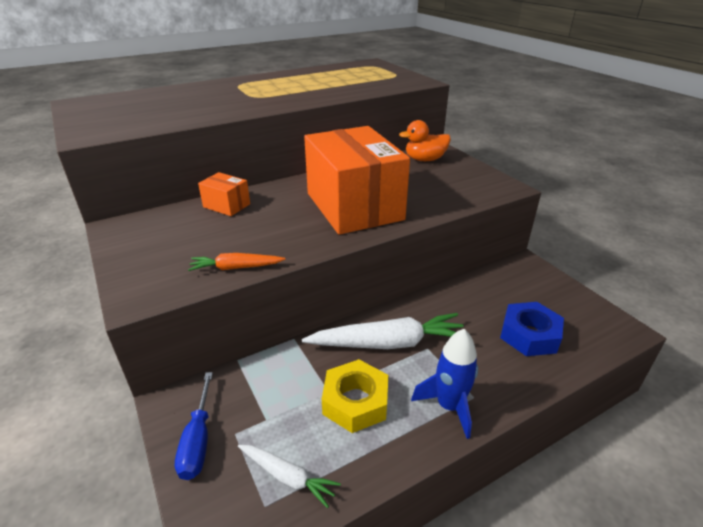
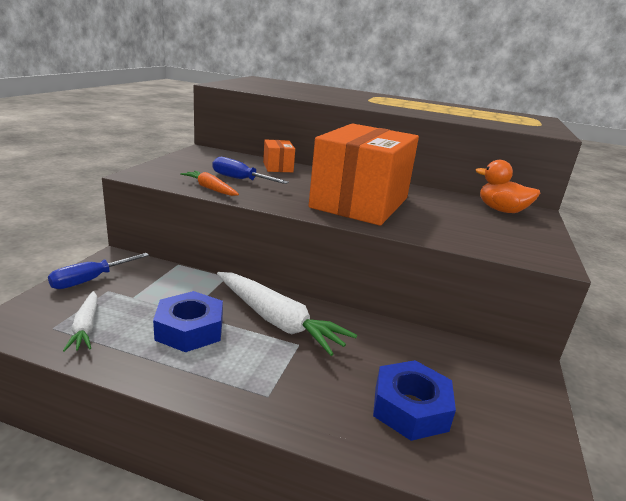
camera: 45 degrees right, 10 degrees down
yellow nut [322,359,388,433] -> blue nut [153,291,223,352]
blue rocket [411,329,478,439] -> none
none -> blue screwdriver [213,157,289,184]

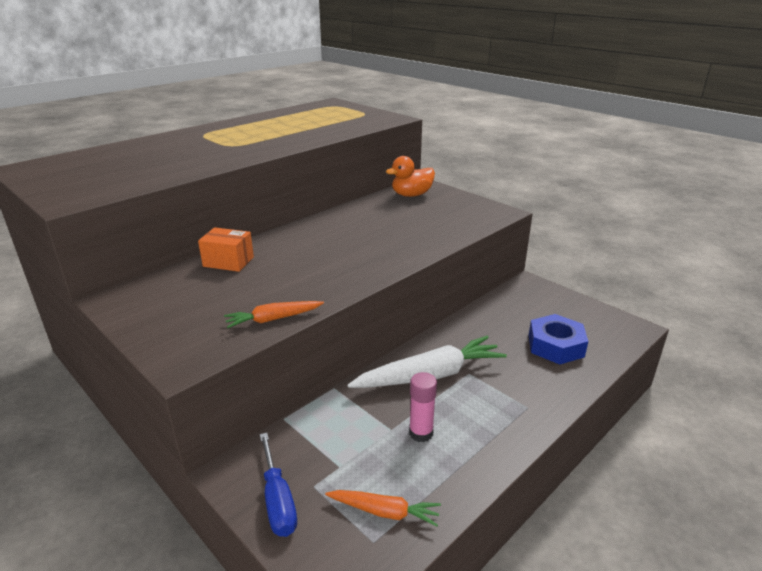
camera: 60 degrees left, 5 degrees up
white carrot [63,291,97,352] -> orange carrot [325,490,441,527]
blue nut [153,291,223,352] -> pink glue stick [409,372,437,442]
blue screwdriver [213,157,289,184] -> none
orange box [308,123,419,226] -> none

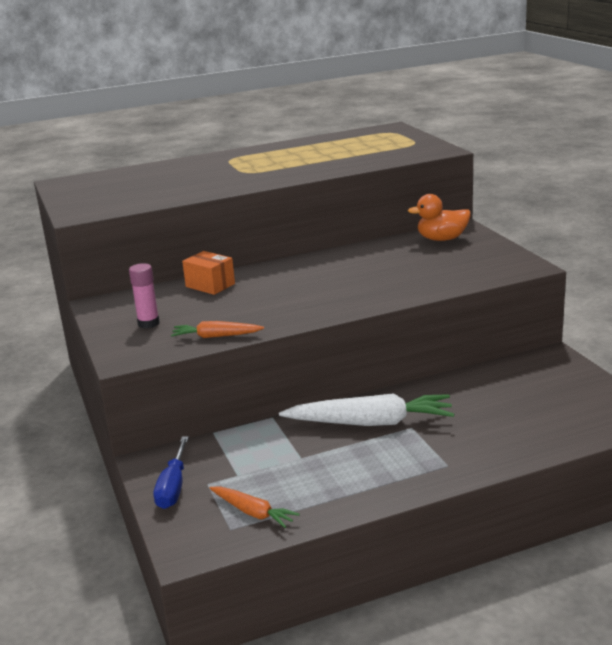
camera: 25 degrees right, 5 degrees down
pink glue stick [409,372,437,442] -> pink glue stick moved to [129,263,160,329]
blue nut [528,314,588,364] -> none

